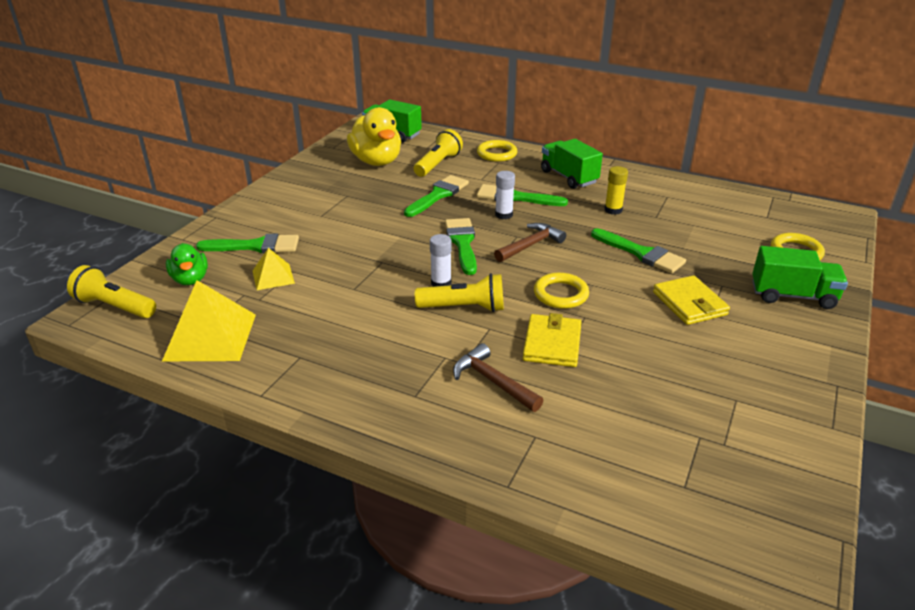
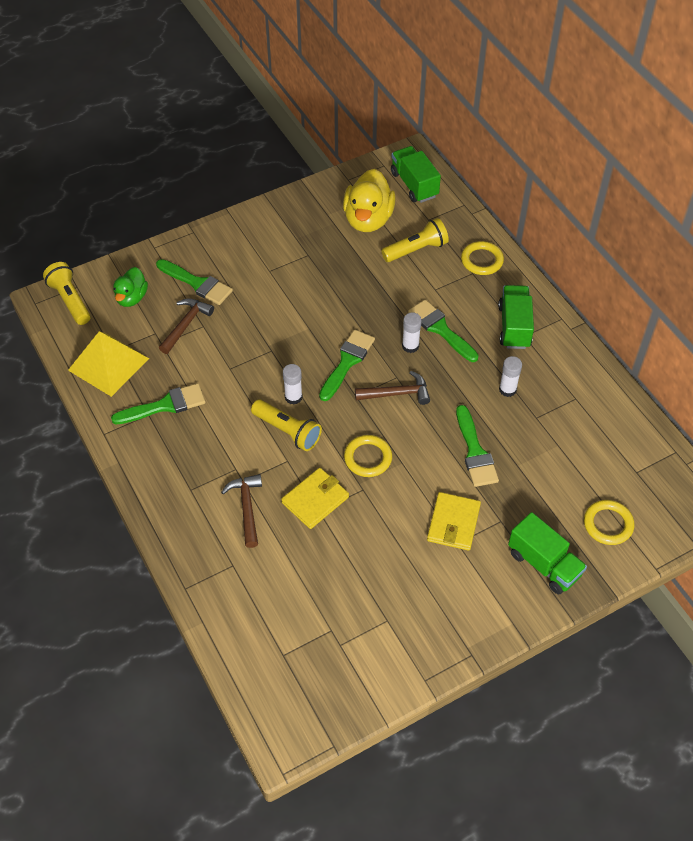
camera: 35 degrees right, 20 degrees up
yellow pyramid [253,248,295,290] -> brown hammer [159,298,214,354]
green brush [404,175,469,217] -> green brush moved to [111,383,206,424]
yellow glue stick [605,166,628,215] -> white glue stick [499,356,522,397]

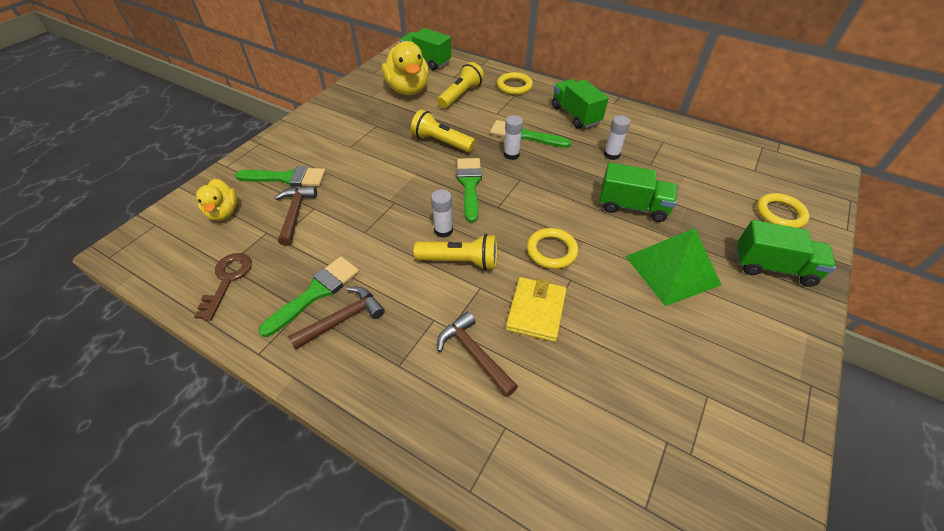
camera: 30 degrees left, 5 degrees down
yellow flashlight [43,262,91,325] -> yellow flashlight moved to [411,110,476,153]
yellow pyramid [68,331,149,397] -> brown key [194,253,252,321]
green duck [113,267,148,307] -> yellow duck [196,179,237,221]
brown hammer [355,371,430,405] -> brown hammer moved to [288,287,385,350]
yellow wallet [427,492,481,551] -> green pyramid [625,228,721,306]
green brush [456,405,499,487] -> green truck [599,162,677,222]

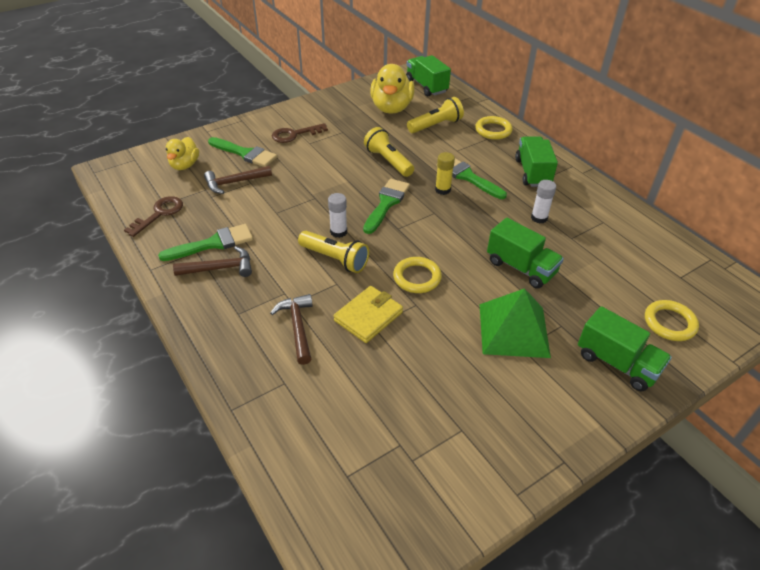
camera: 25 degrees right, 5 degrees down
brown hammer [275,186,317,246] -> brown hammer turned 135 degrees counterclockwise [204,166,272,194]
white glue stick [504,115,523,160] -> yellow glue stick [435,152,455,195]
none -> brown key [272,123,328,143]

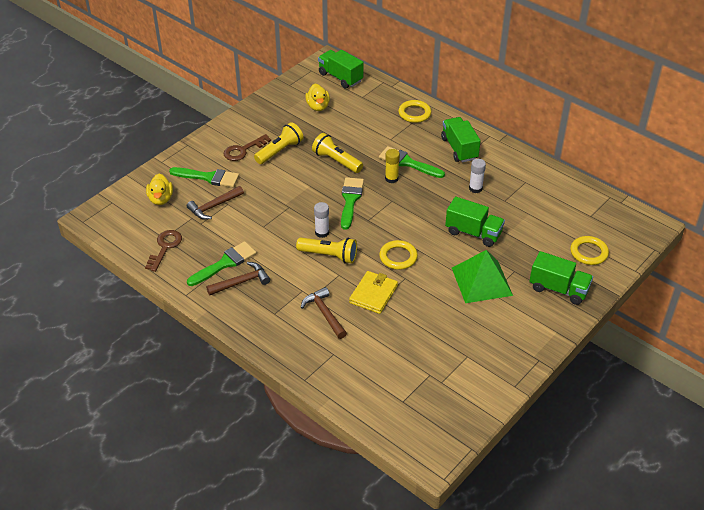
camera: 15 degrees left, 0 degrees up
yellow duck [370,64,415,114] -> yellow duck [305,83,330,111], size x0.60
yellow flashlight [407,97,464,133] -> yellow flashlight moved to [254,122,303,164]

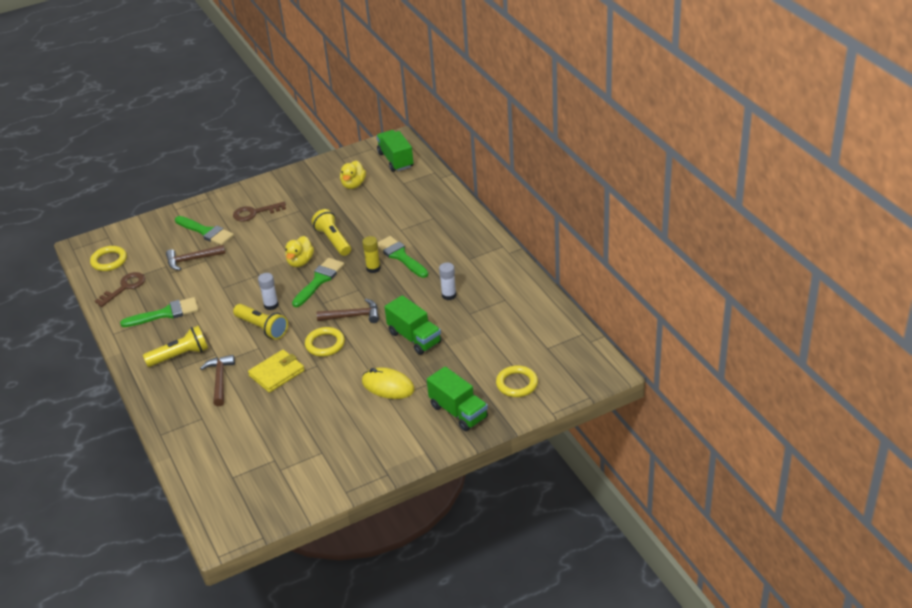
camera: 25 degrees right, 5 degrees down
yellow duck [146,174,173,205] -> yellow duck moved to [285,236,314,267]
brown hammer [206,262,270,295] -> brown hammer moved to [317,299,379,323]
yellow flashlight [254,122,303,164] -> yellow flashlight moved to [143,325,208,367]
yellow ring [398,100,431,123] -> yellow ring moved to [90,246,127,271]
green truck [441,117,480,162] -> none
green pyramid [452,250,513,303] -> yellow mouse [362,367,415,399]

